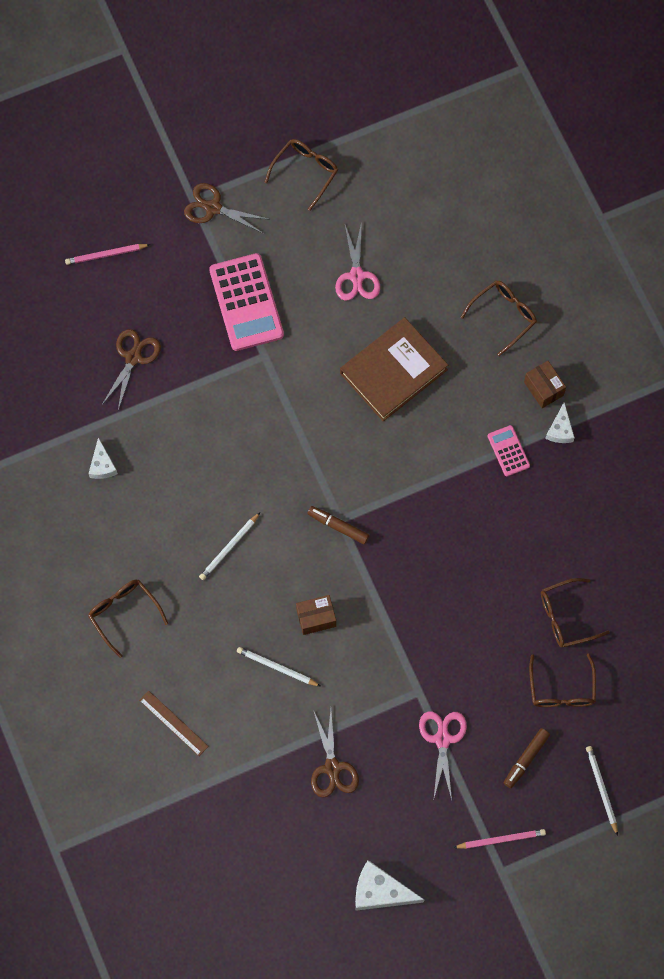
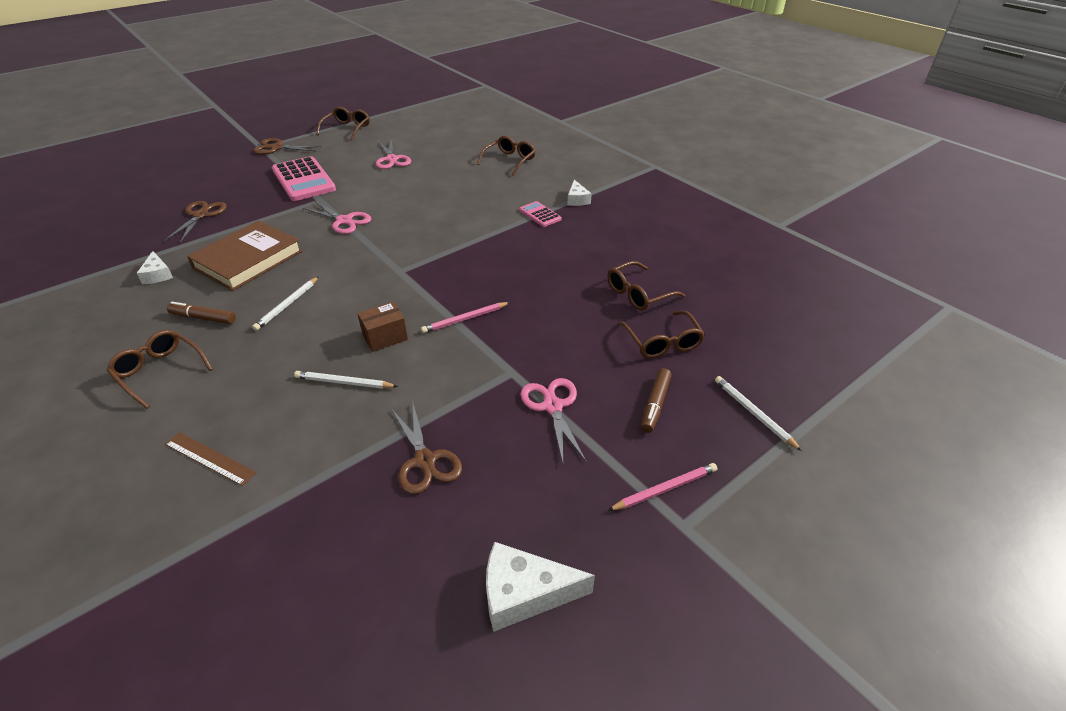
camera: 15 degrees left, 30 degrees down
pink pencil [65,244,151,265] -> pink pencil moved to [421,302,510,333]
brown marker [307,506,369,545] -> brown marker moved to [167,302,236,324]
brown book [340,318,448,421] -> brown book moved to [187,220,302,291]
brown box [524,361,566,408] -> none
none -> pink scissors [303,201,371,234]

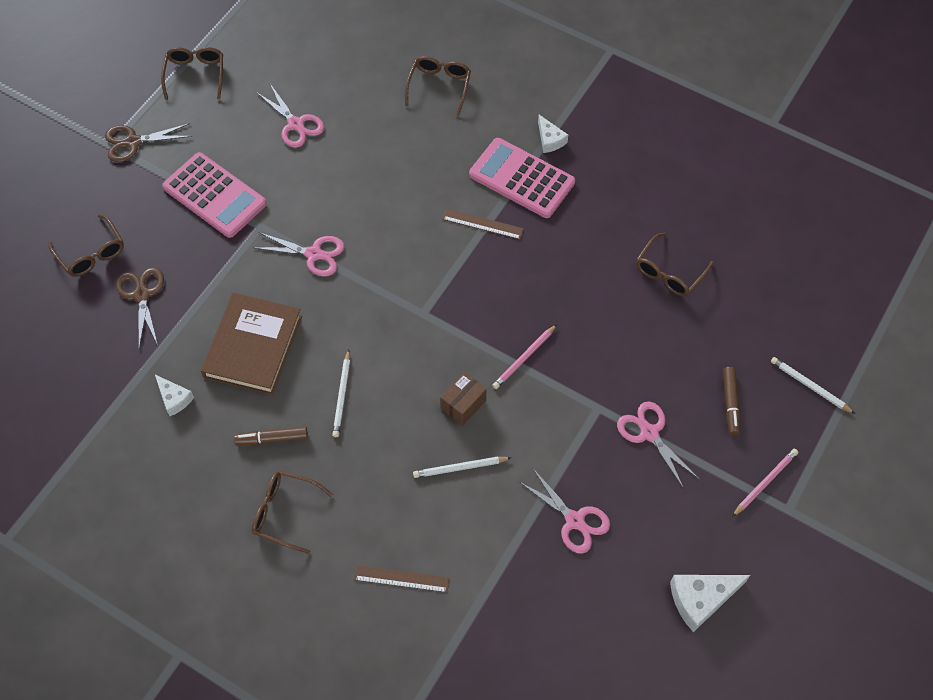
camera: 20 degrees left, 20 degrees up
brown scissors [391,404,462,494] -> pink scissors [520,469,610,554]
pink calculator [519,201,562,227] -> pink calculator [469,138,575,218], size x2.00
brown glasses [619,311,705,358] -> brown glasses moved to [49,214,124,277]
none -> brown ruler [442,208,524,240]

